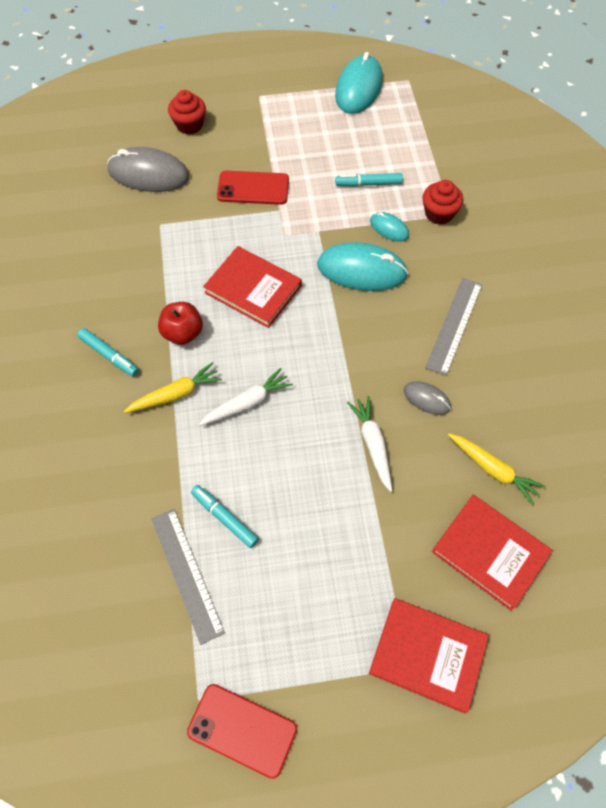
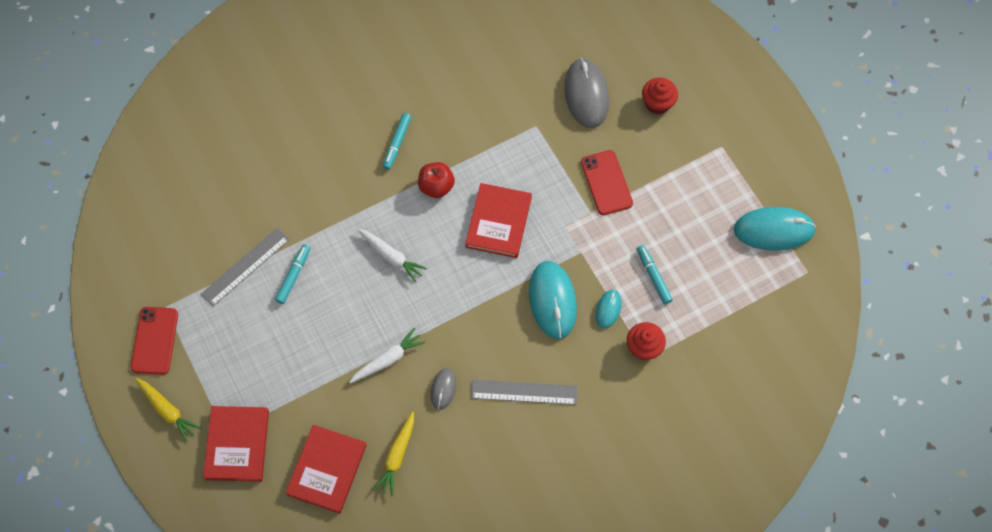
camera: 70 degrees right, 5 degrees up
yellow carrot [124,362,222,413] -> yellow carrot moved to [135,378,201,442]

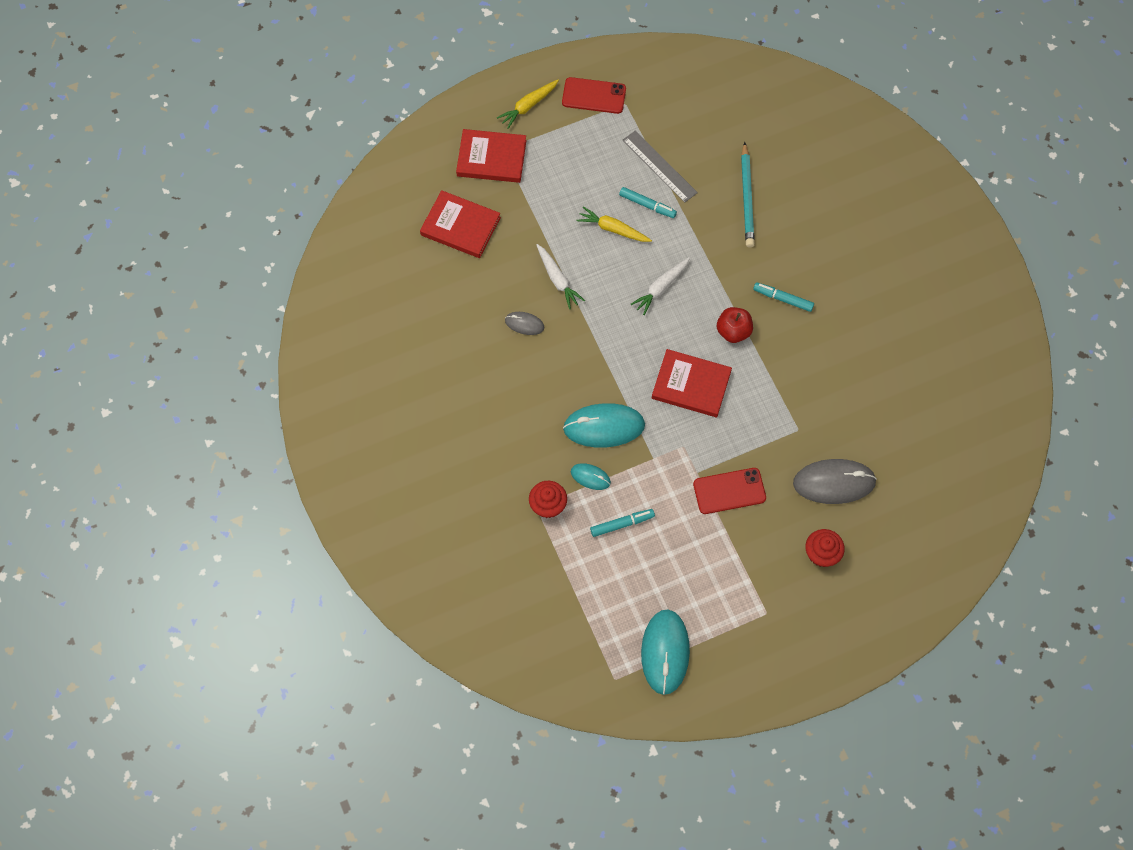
camera: 95 degrees right, 0 degrees up
yellow carrot [374,411,414,496] -> yellow carrot moved to [576,206,652,242]
grey ruler [471,380,577,405] -> none
none -> turquoise pencil [741,142,755,247]

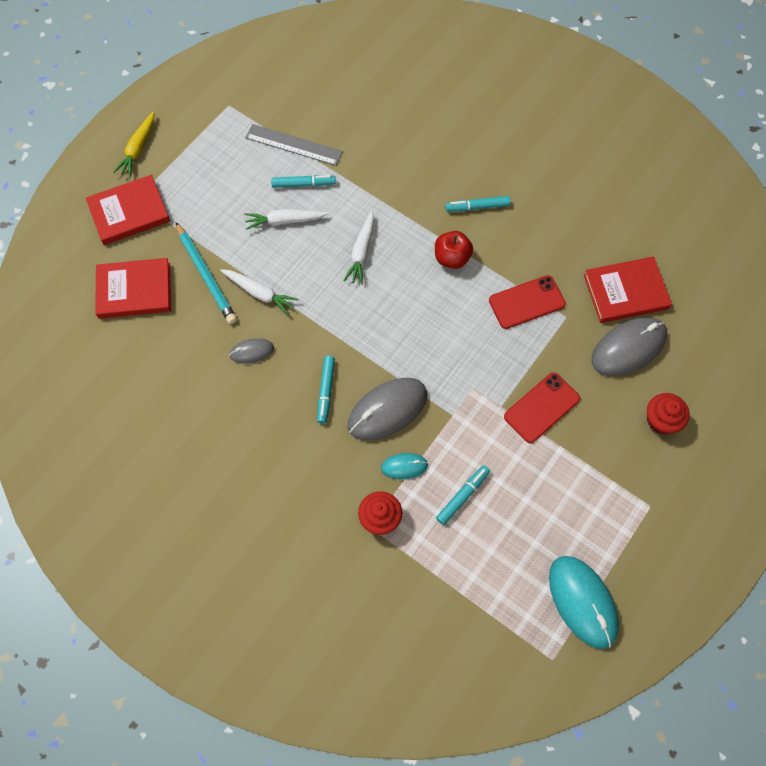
camera: 30 degrees left, 0 degrees up
red phone [562,77,626,114] -> red phone moved to [489,275,566,329]
turquoise mouse [563,403,645,448] -> grey mouse [348,378,427,441]
yellow carrot [576,206,652,242] -> white carrot [244,209,328,230]
red book [652,349,732,417] -> red book moved to [584,257,672,323]
turquoise pencil [741,142,755,247] -> turquoise pencil moved to [176,222,237,324]
none -> turquoise marker [317,356,335,424]

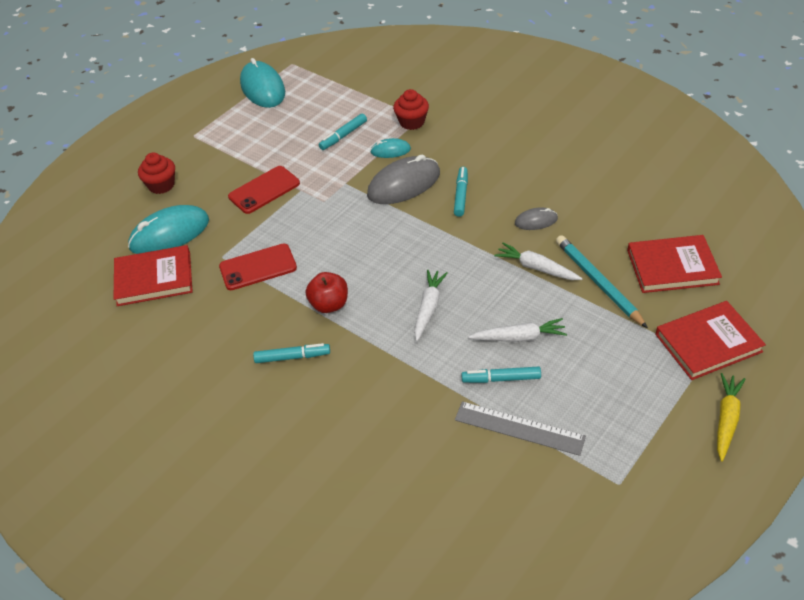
camera: 175 degrees left, 20 degrees down
grey mouse [592,317,667,376] -> turquoise mouse [128,205,209,254]

